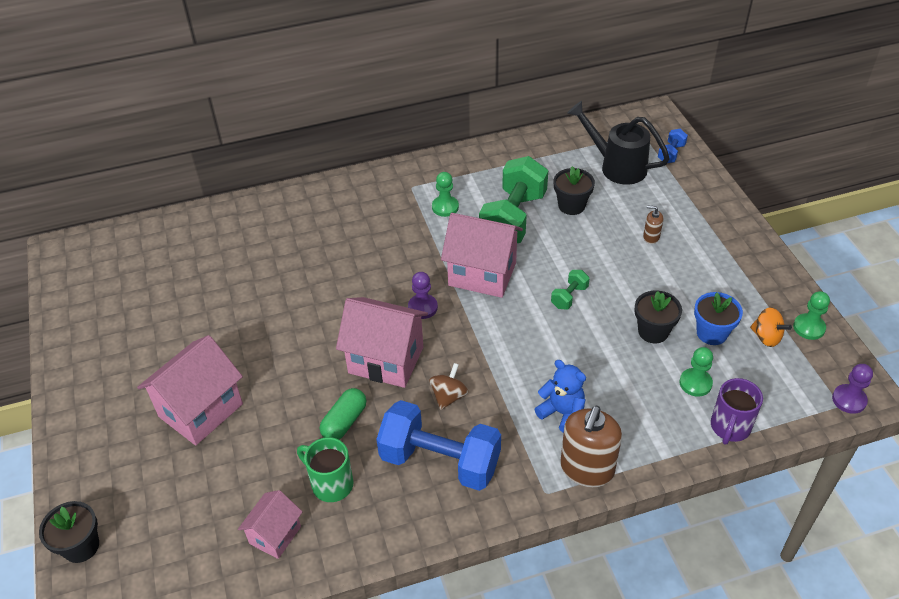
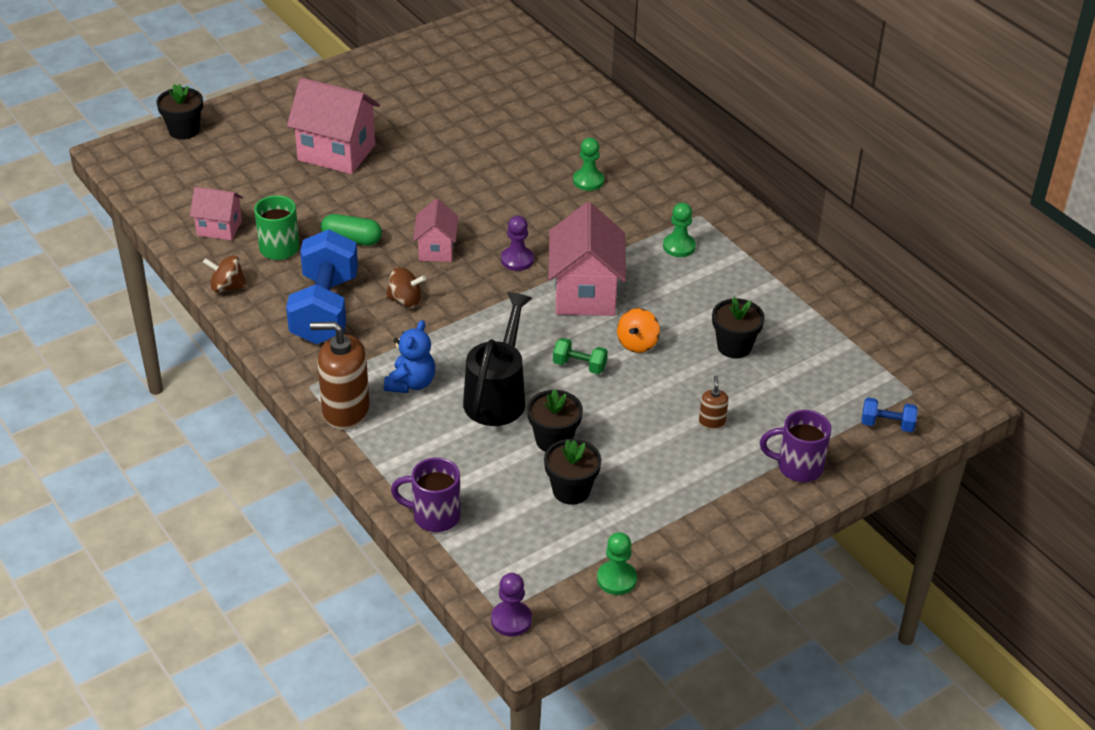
camera: 70 degrees right, 5 degrees down
pink house [336,297,428,388] -> pink house [413,199,458,262], size x0.57
green dumbbell [479,156,548,243] -> none
black watering can [567,101,670,185] -> black watering can moved to [463,292,532,426]
green pawn [679,347,713,397] -> green pawn moved to [573,138,604,191]
blue flower pot [694,292,743,345] -> black flower pot [544,439,601,505]
orange spinning top [750,307,792,347] -> orange spinning top moved to [617,308,660,353]
none -> brown spinning top [203,255,247,293]
none -> purple mug [760,410,831,482]

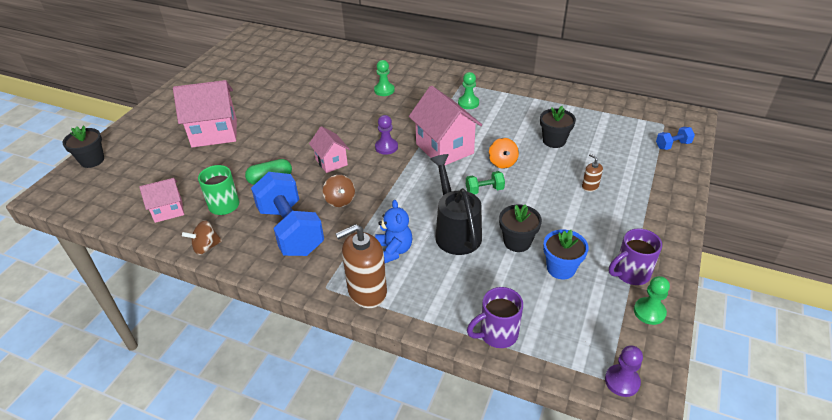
camera: 30 degrees left, 0 degrees up
brown spinning top [385,267,426,307] -> brown spinning top turned 90 degrees clockwise [323,175,355,207]
black flower pot [544,439,601,505] -> blue flower pot [543,229,589,279]
purple mug [760,410,831,482] -> purple mug moved to [609,228,662,285]

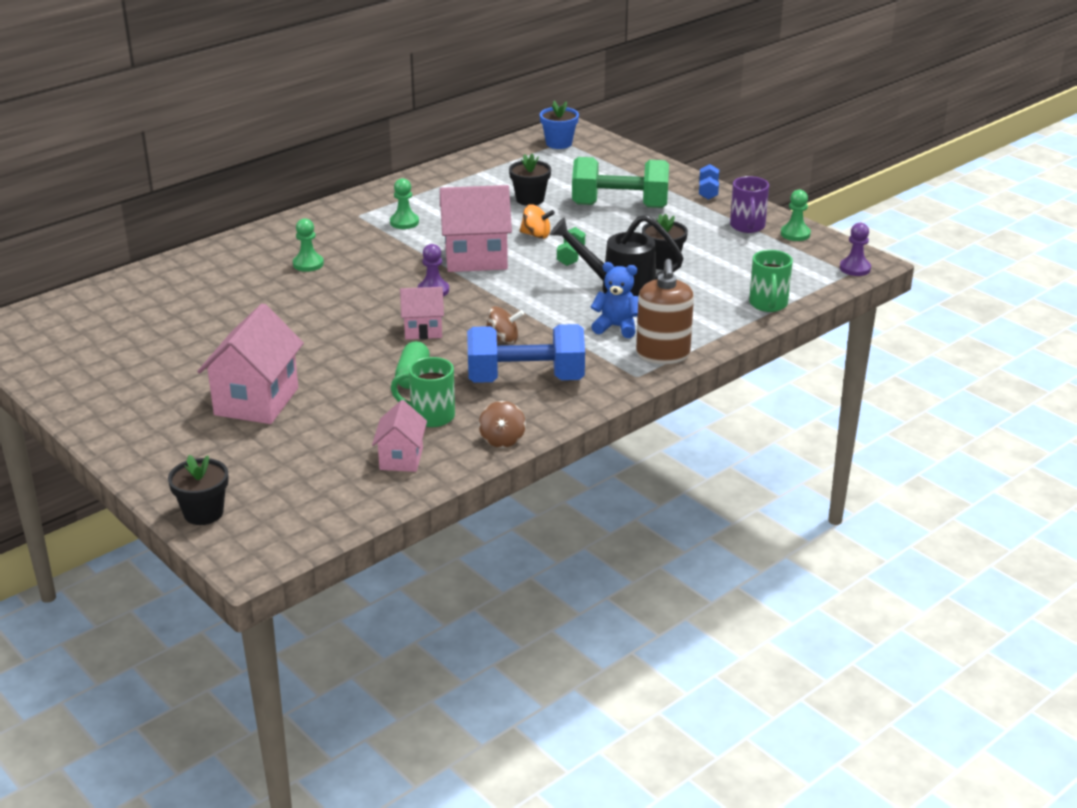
camera: 65 degrees left, 10 degrees down
purple mug [467,287,523,348] -> green mug [749,250,793,312]
blue flower pot [543,229,589,279] -> blue flower pot moved to [540,101,579,149]
brown soap dispenser [582,154,603,192] -> green dumbbell [572,157,669,208]
blue dumbbell [656,127,695,150] -> blue dumbbell moved to [699,164,719,200]

